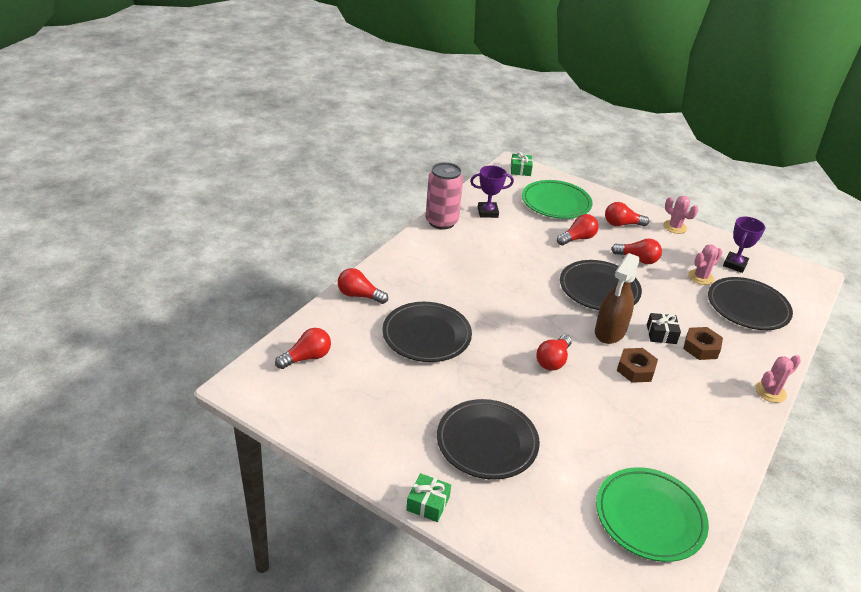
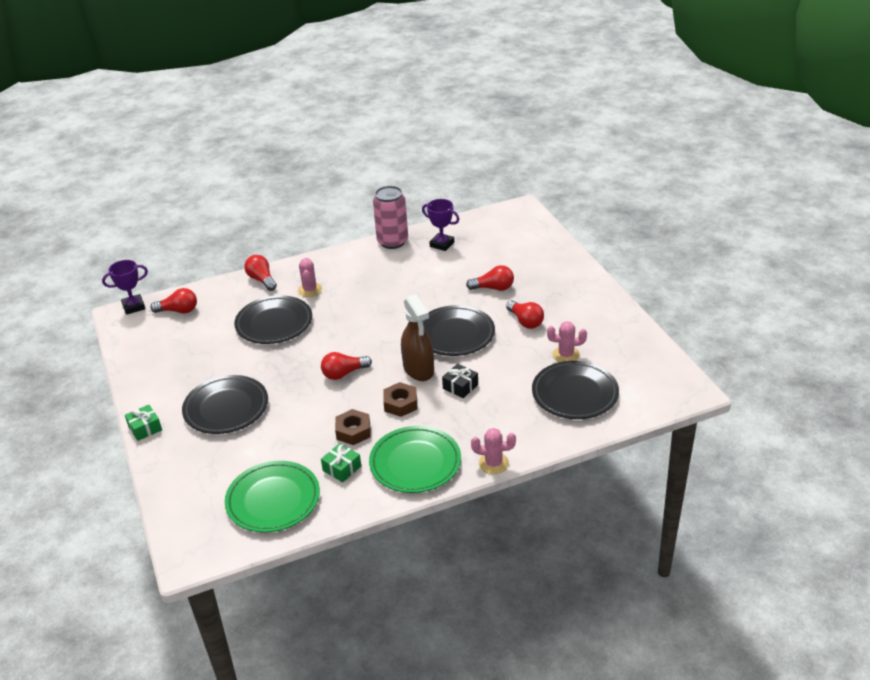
camera: 40 degrees right, 0 degrees up
green gift [511,152,533,176] -> green gift moved to [321,443,361,482]
green plate [522,180,593,219] -> green plate moved to [369,426,461,493]
brown spray bottle [595,253,640,344] -> brown spray bottle turned 90 degrees counterclockwise [401,294,434,381]
red light bulb [605,202,649,226] -> none
pink cactus [663,196,698,234] -> pink cactus moved to [298,258,322,297]
brown nut [683,327,723,360] -> brown nut moved to [335,409,371,445]
purple trophy [723,216,765,273] -> purple trophy moved to [102,260,148,315]

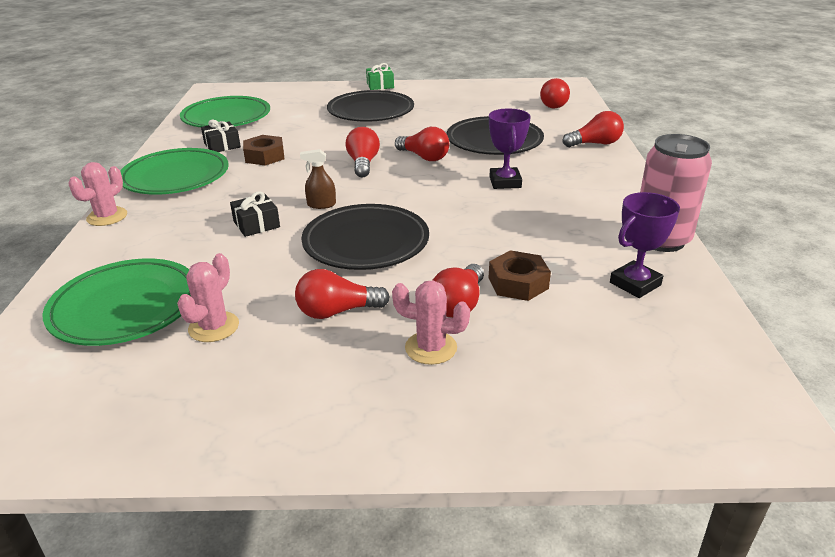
camera: 110 degrees right, 5 degrees down
purple trophy [102,260,148,315] -> purple trophy moved to [489,108,531,189]
pink cactus [298,258,322,297] -> pink cactus moved to [392,281,470,365]
green gift [321,443,361,482] -> black gift [201,120,241,152]
brown nut [383,382,417,417] -> brown nut moved to [489,250,551,301]
brown spray bottle [401,294,434,381] -> brown spray bottle [300,149,336,209], size x0.48
black plate [532,361,619,419] -> green plate [42,259,191,346]
none -> red light bulb [395,127,449,161]

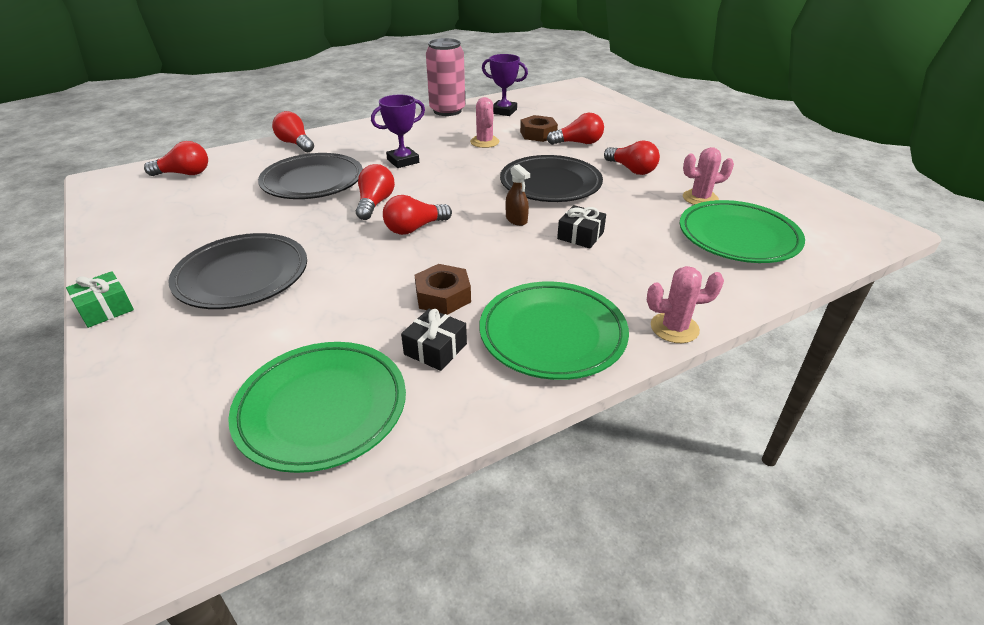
camera: 120 degrees left, 5 degrees up
pink cactus [392,281,470,365] -> pink cactus moved to [470,97,499,148]

